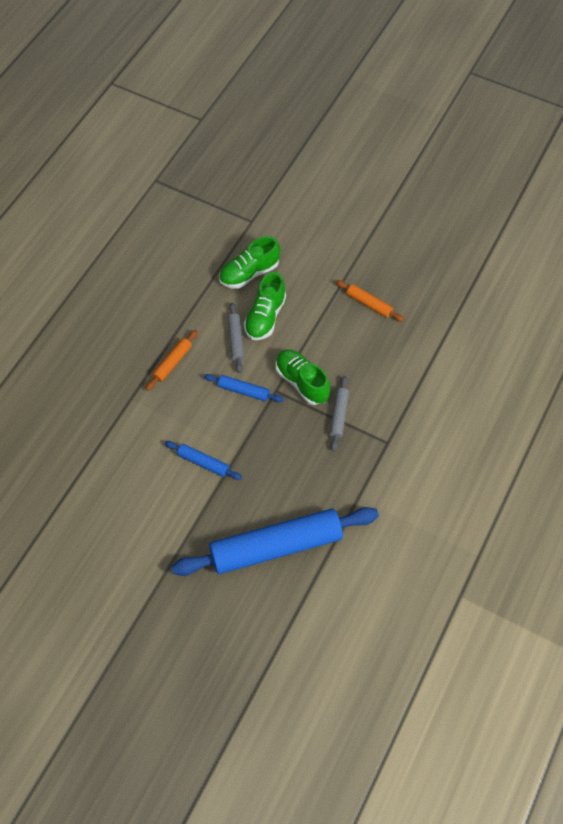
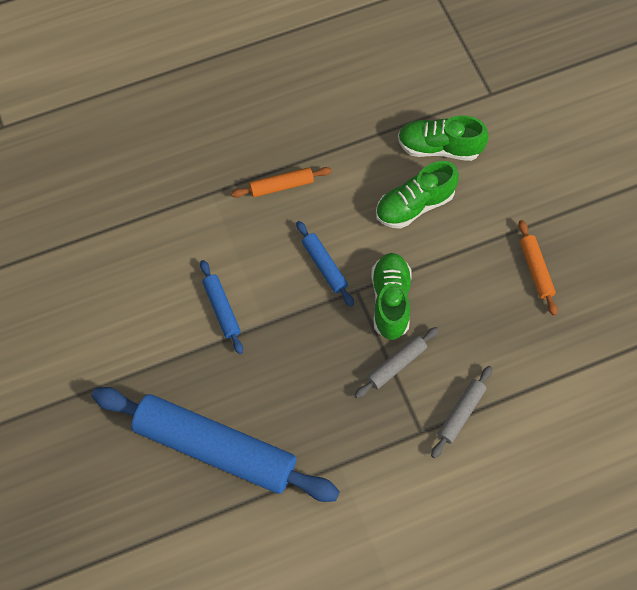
camera: 40 degrees right, 5 degrees up
grey rolling pin [228,303,244,373] -> grey rolling pin moved to [431,366,492,458]

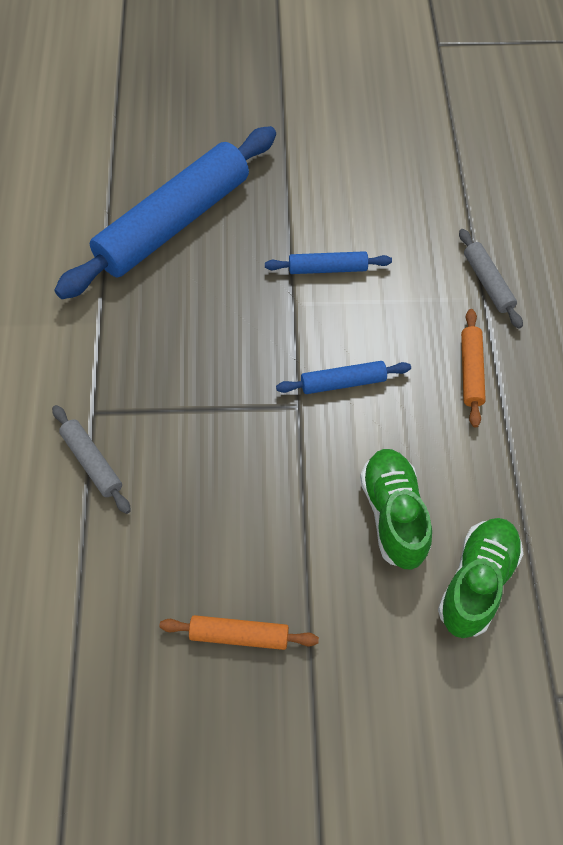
camera: 110 degrees right, 5 degrees down
grey rolling pin [355,327,439,398] -> grey rolling pin moved to [459,229,523,329]
green shoe [371,253,412,340] -> none

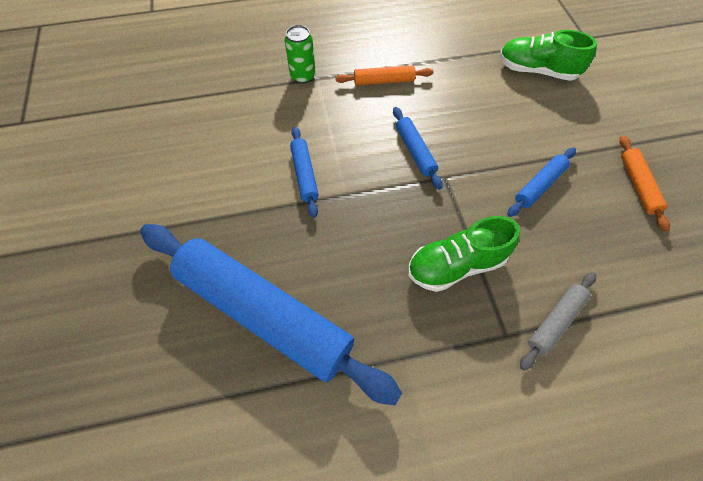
camera: 100 degrees left, 0 degrees up
green shoe [360,449,432,570] -> green shoe moved to [408,216,520,292]
grey rolling pin [459,229,523,329] -> green can [285,25,316,84]
none -> blue rolling pin [507,148,576,217]

